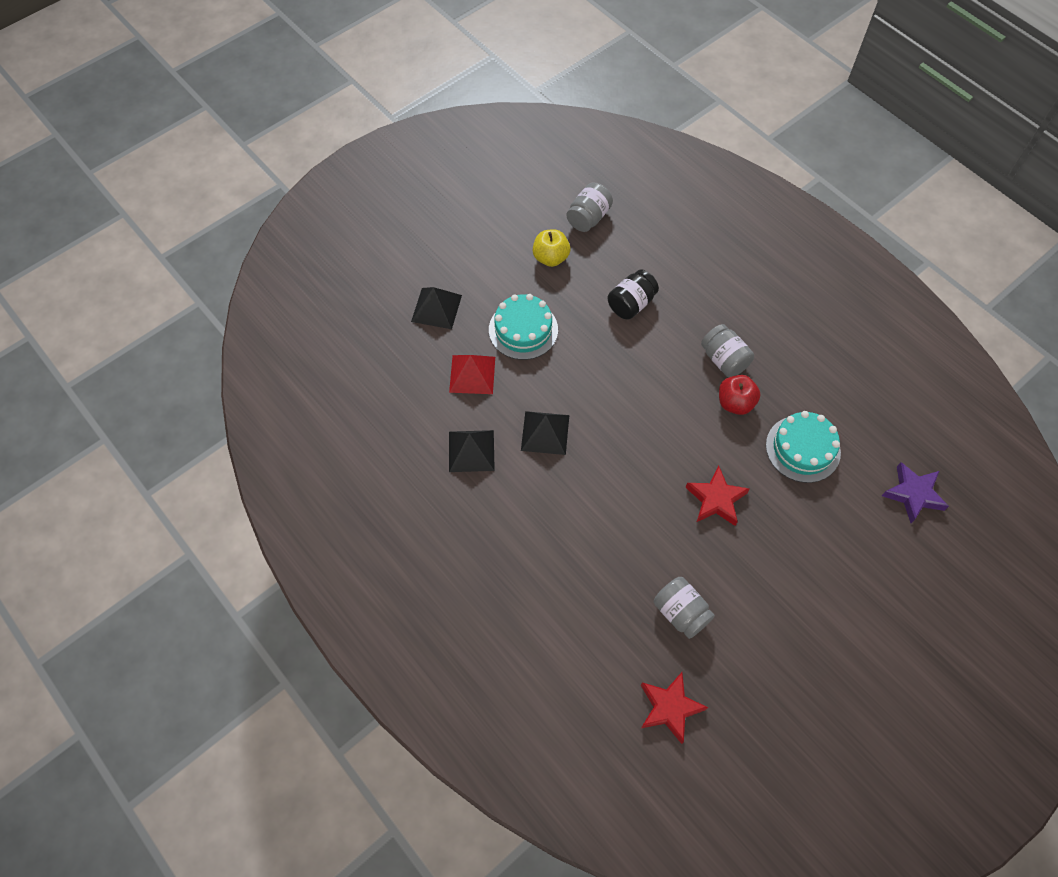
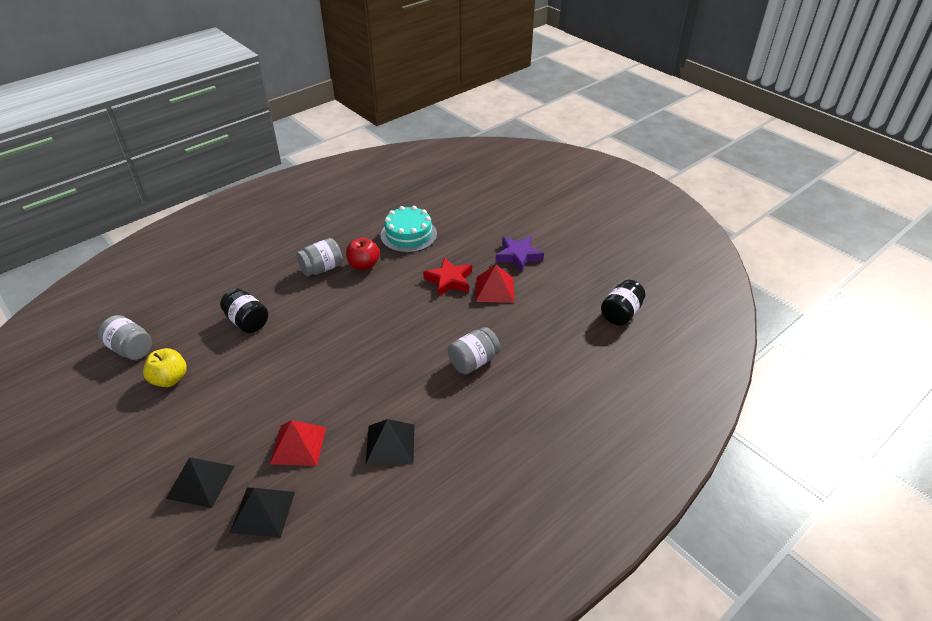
camera: 90 degrees left, 20 degrees down
turquoise cake [489,294,558,360] -> none
black pyramid [521,411,569,455] -> black pyramid moved to [230,488,295,538]
red star [641,672,708,744] -> black jar [601,280,645,326]
grey jar [654,577,715,639] -> grey jar moved to [448,327,500,374]
purple star [882,462,949,523] -> purple star moved to [495,236,544,272]
none -> red pyramid [476,265,514,303]

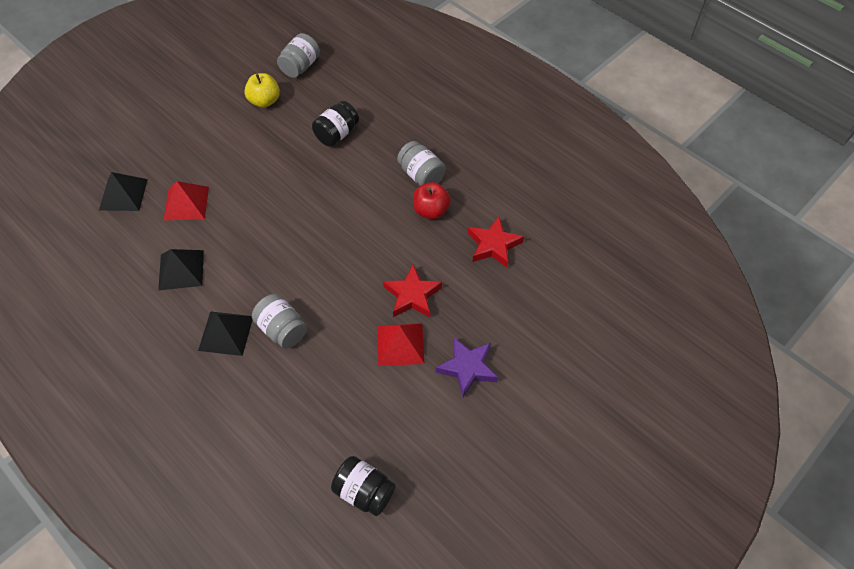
camera: 85 degrees right, 15 degrees up
black pyramid [166,457,234,508] -> black pyramid moved to [198,311,253,356]
turquoise cake [380,206,437,253] -> red star [468,216,524,268]

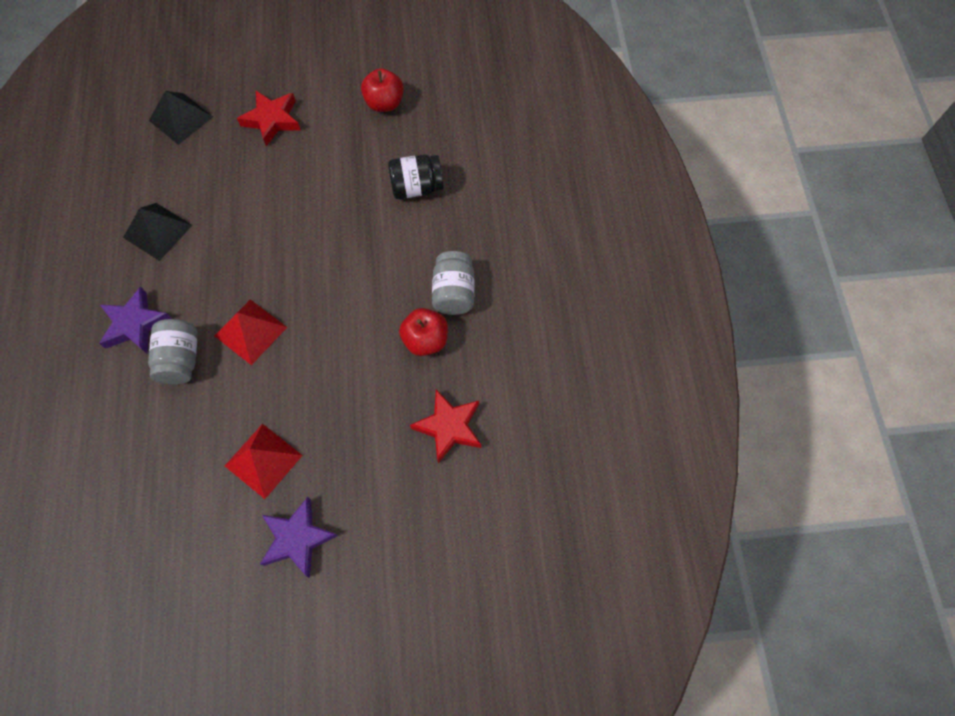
camera: 40 degrees right, 10 degrees up
red pyramid [163,181,209,221] -> red pyramid moved to [215,299,287,365]
black pyramid [198,311,253,356] -> purple star [99,287,172,354]
yellow apple [244,73,280,108] -> red apple [361,68,404,112]
grey jar [277,33,320,78] -> none
black jar [331,456,395,516] -> none
red star [383,265,442,317] -> red star moved to [237,91,301,146]

